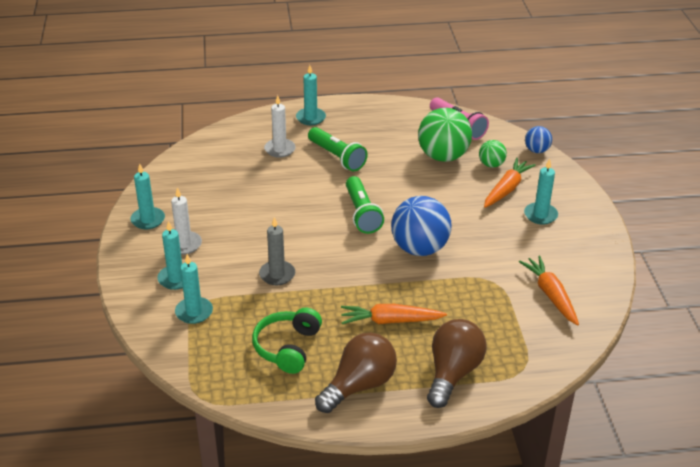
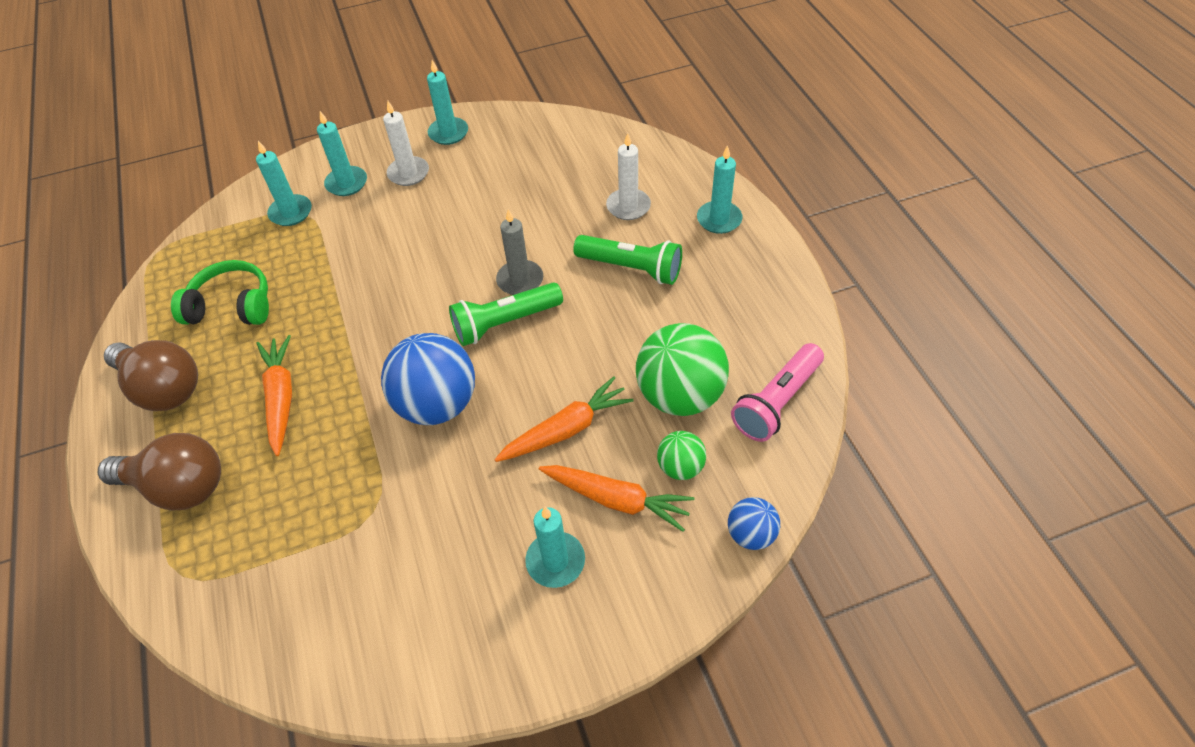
camera: 80 degrees right, 15 degrees up
grey candle [259,217,295,285] -> grey candle moved to [496,209,543,295]
green flashlight [308,127,368,171] -> green flashlight turned 105 degrees counterclockwise [573,235,682,285]
orange carrot [519,256,579,325] -> orange carrot moved to [495,376,634,462]

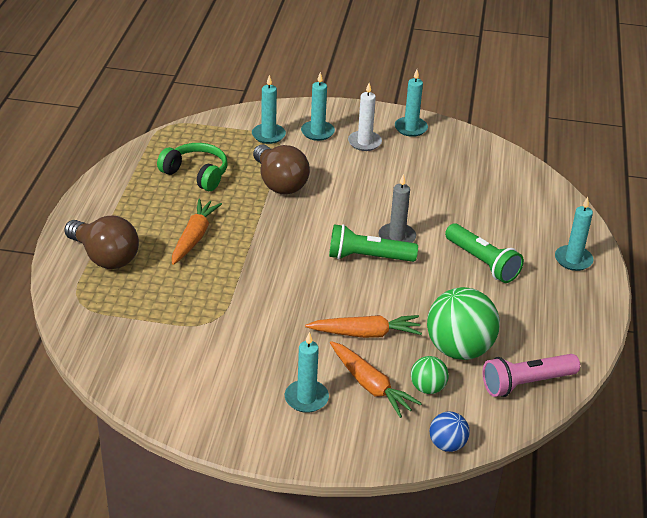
camera: 25 degrees right, 15 degrees down
brown light bulb [104,340,198,411] -> brown light bulb moved to [253,145,310,194]
blue ball [381,333,475,425] -> none
white candle [606,133,651,220] -> none

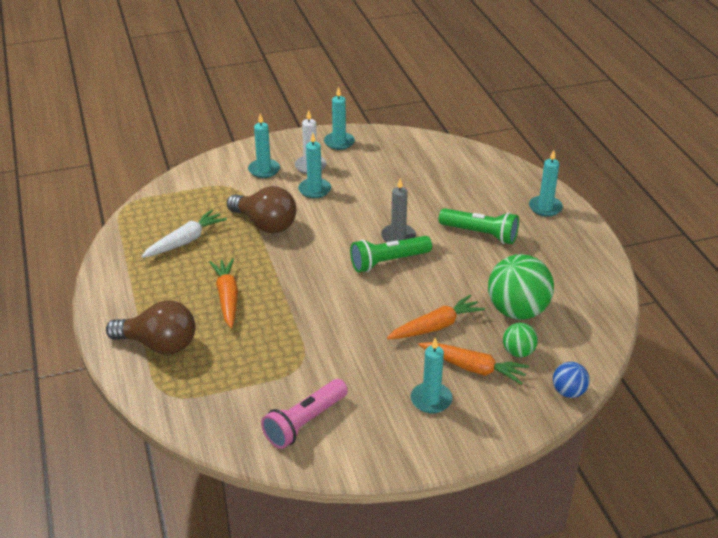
camera: 25 degrees left, 0 degrees up
green headphones [157,143,227,191] -> white carrot [141,209,227,258]
turquoise candle [252,75,286,144] -> turquoise candle moved to [298,133,331,198]
pink flashlight [483,354,580,397] -> pink flashlight moved to [261,379,348,449]

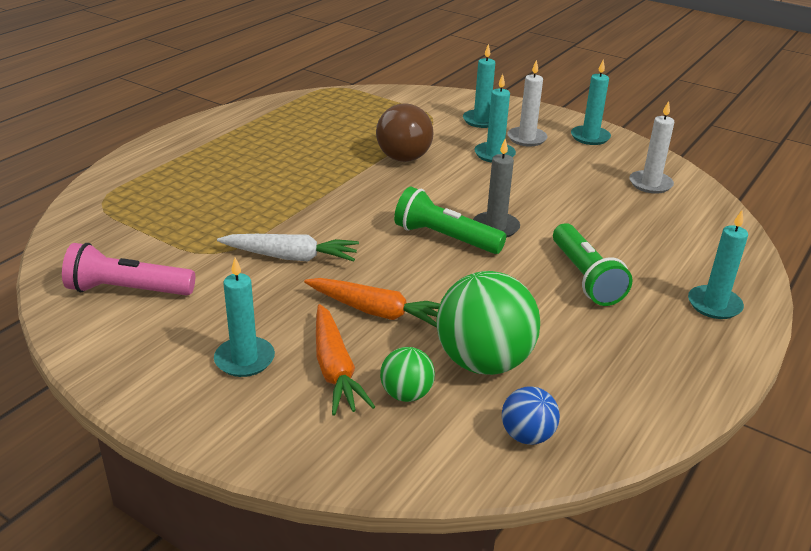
camera: 50 degrees right, 5 degrees down
brown light bulb [106,300,195,354] -> none
white carrot [141,209,227,258] -> white carrot moved to [217,234,359,261]
orange carrot [209,258,238,328] -> none
blue ball [553,362,590,398] -> blue ball moved to [502,387,560,445]
none -> white candle [630,101,674,194]

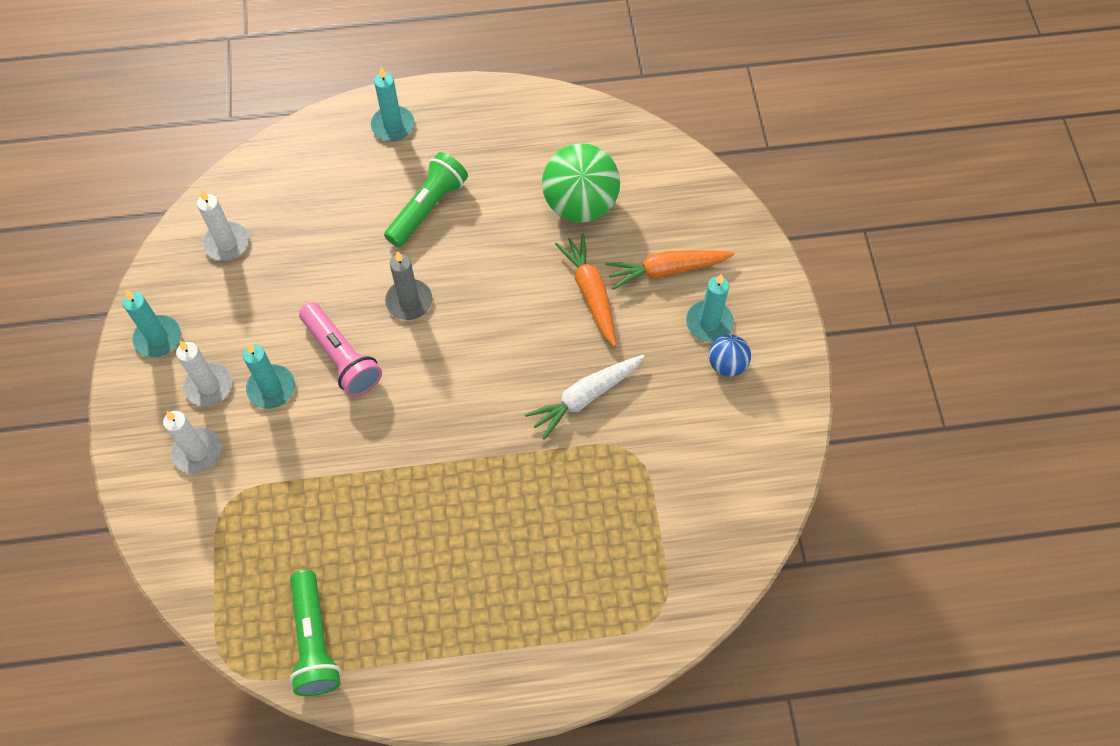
camera: 130 degrees left, 30 degrees up
pink flashlight [62,243,195,295] -> pink flashlight moved to [299,302,382,397]
white carrot [217,234,359,261] -> white carrot turned 90 degrees counterclockwise [525,355,645,440]
orange carrot [316,304,375,416] -> orange carrot turned 135 degrees counterclockwise [605,250,734,290]
brown light bulb [376,103,433,162] -> none
green ball [380,347,435,402] -> none
green flashlight [394,186,506,254] -> green flashlight moved to [290,570,341,696]
turquoise candle [463,44,495,128] -> white candle [163,411,221,474]
blue ball [502,387,560,445] -> blue ball moved to [709,335,751,377]

